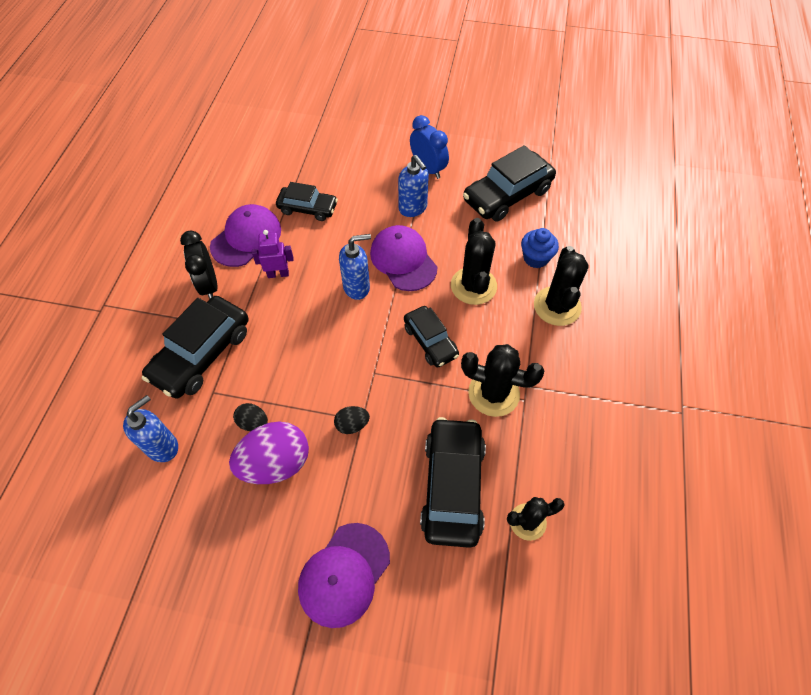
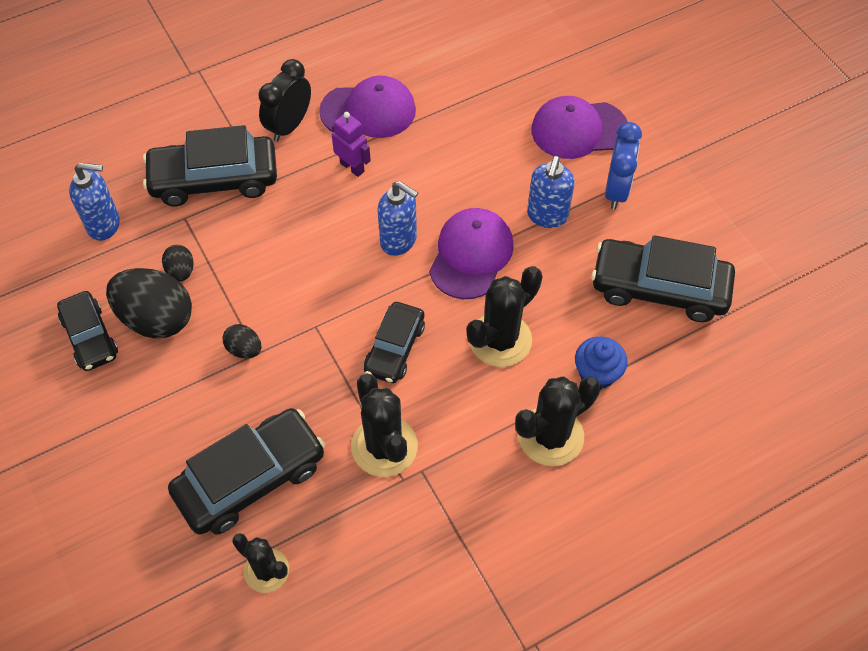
camera: 50 degrees right, 0 degrees up
purple egg [229,421,309,484] -> black egg [106,268,192,338]
black car [276,182,338,221] -> black car moved to [57,291,118,371]
purple cap [298,523,390,628] -> purple cap moved to [531,96,628,159]

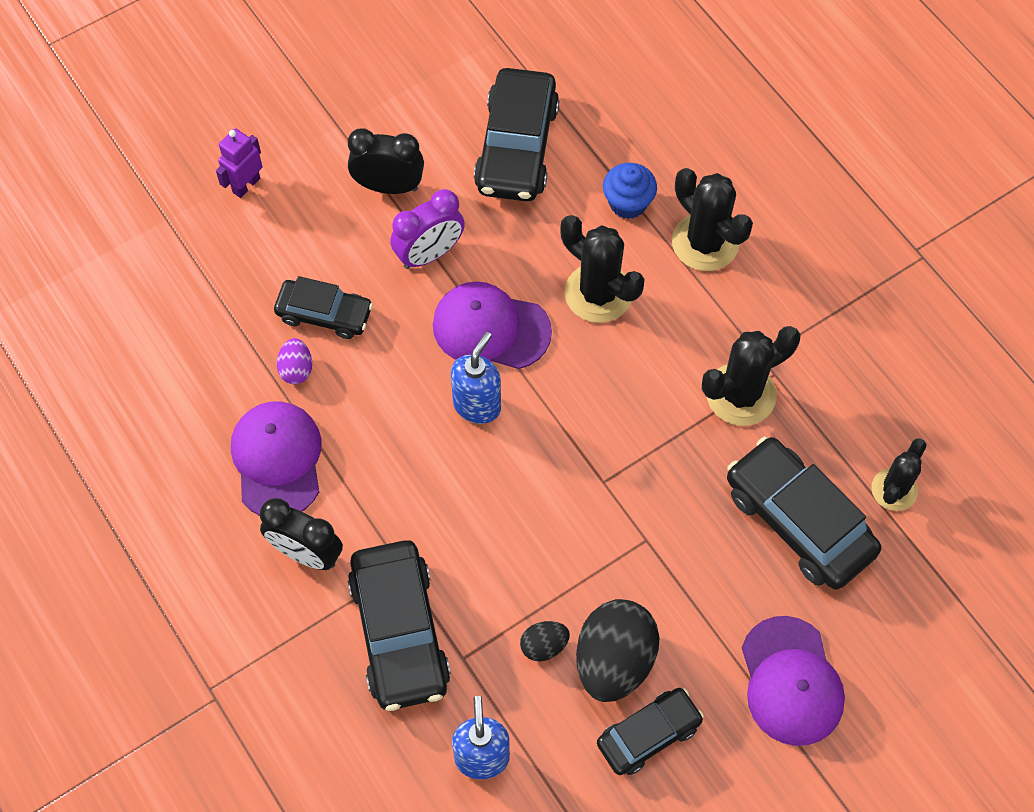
camera: 95 degrees left, 5 degrees up
black egg [223,324,261,358] -> none
purple robot [332,112,371,177] -> purple robot moved to [216,128,262,198]
black car [364,302,425,383] -> black car moved to [274,276,373,339]
blue soap dispenser [527,156,575,228] -> purple clock [390,189,465,269]
purple cap [531,96,628,159] -> purple cap moved to [742,616,845,746]
blue clock [605,122,642,210] -> black clock [348,128,424,194]
none -> purple egg [277,338,312,384]

